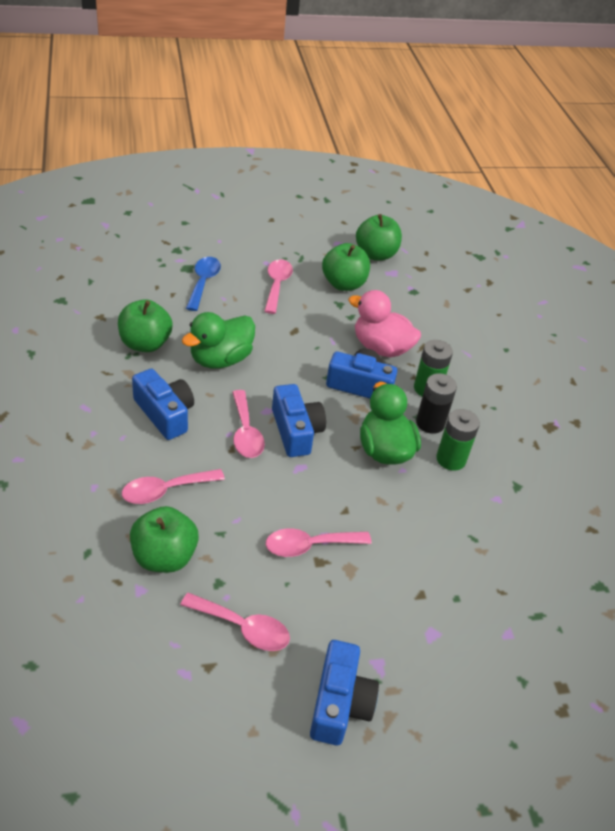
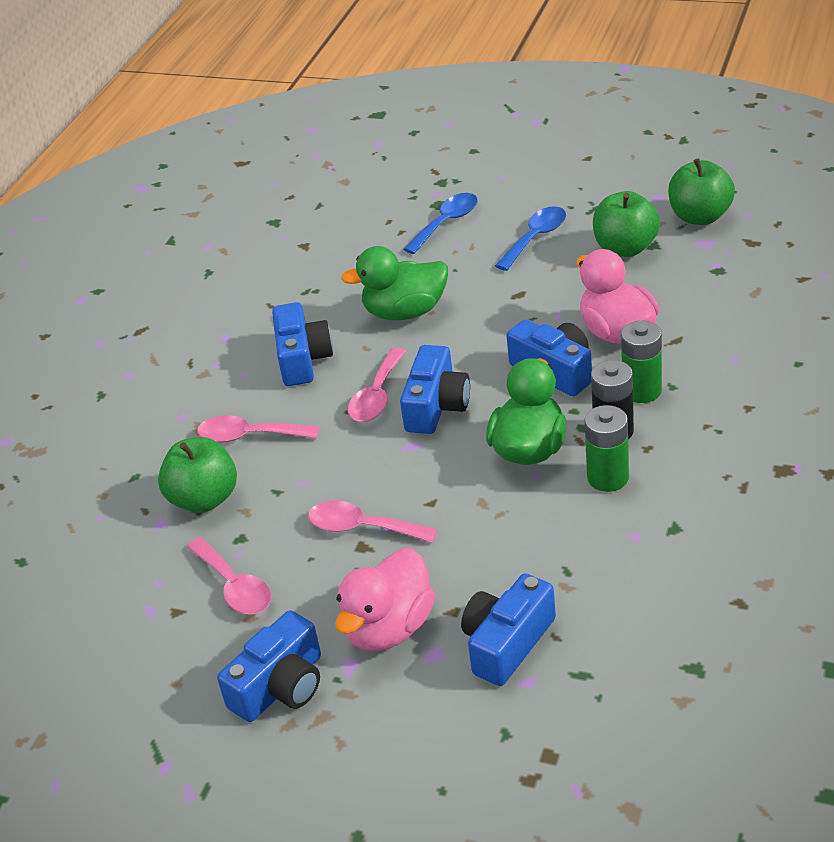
camera: 40 degrees right, 5 degrees down
green apple [118,299,173,352] -> none
pink spoon [264,259,293,314] -> blue spoon [495,206,566,271]
none -> pink duck [335,548,435,651]
none -> blue camera [461,573,556,686]

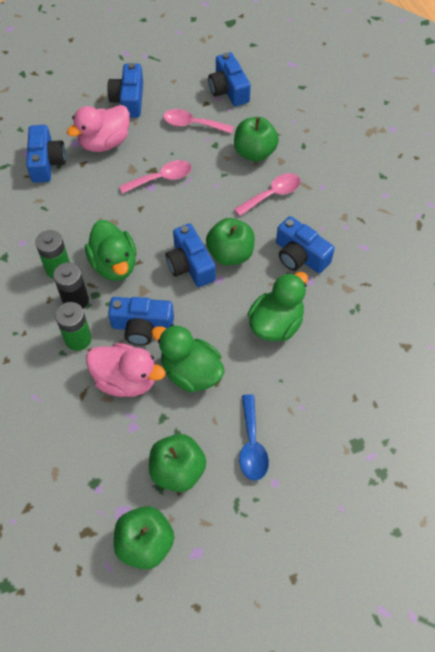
camera: 135 degrees right, 20 degrees up
pink duck [335,548,435,651] -> pink duck turned 120 degrees counterclockwise [67,105,130,152]
pink spoon [348,348,406,422] -> green apple [206,218,255,266]
blue spoon [403,193,478,254] -> none
none -> green duck [151,324,225,393]
none -> blue camera [208,52,251,106]

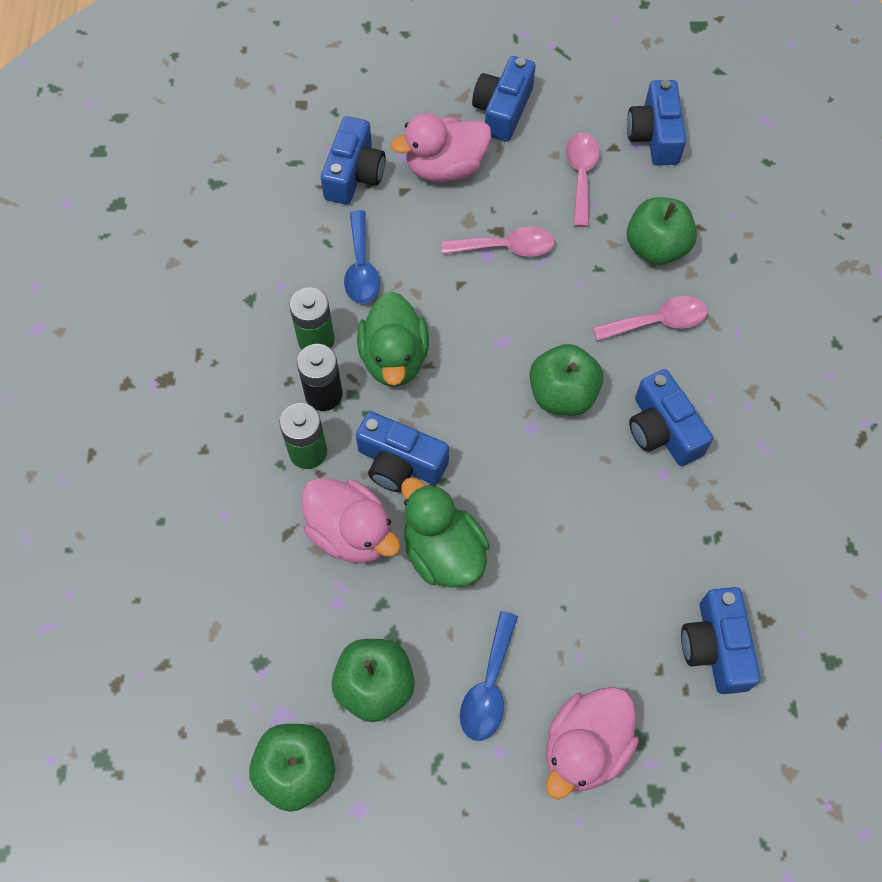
camera: 20 degrees right, 5 degrees up
pink spoon [163,109,234,134] -> pink spoon turned 60 degrees clockwise [566,133,600,227]
blue camera [166,223,216,287] -> blue camera moved to [681,587,761,694]
green duck [248,272,308,342] -> none
none -> blue spoon [344,210,380,304]
none -> pink duck [546,687,639,800]

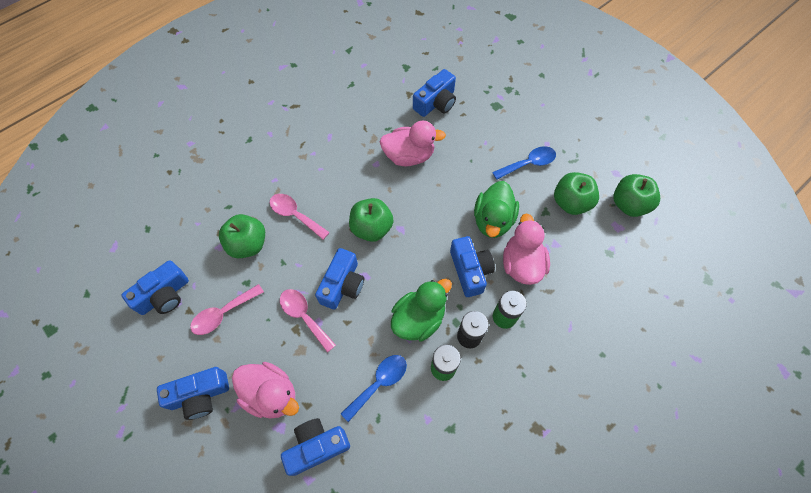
camera: 130 degrees left, 0 degrees up
pink duck [546,687,639,800] -> pink duck moved to [380,120,446,166]
blue camera [629,369,713,466] -> blue camera moved to [315,248,364,310]

